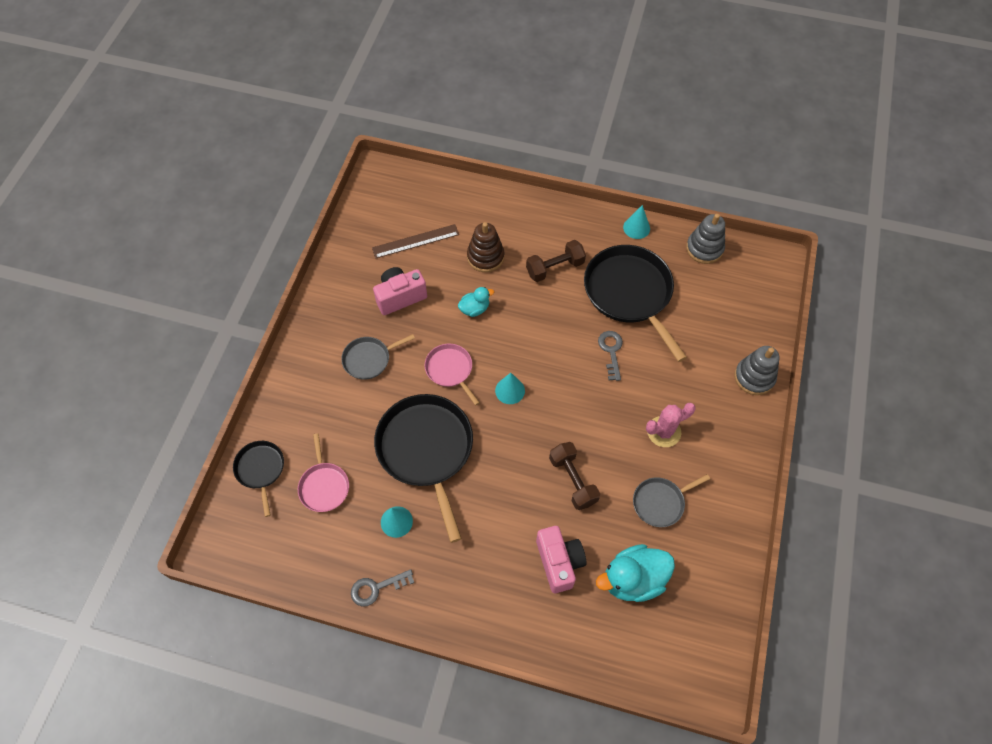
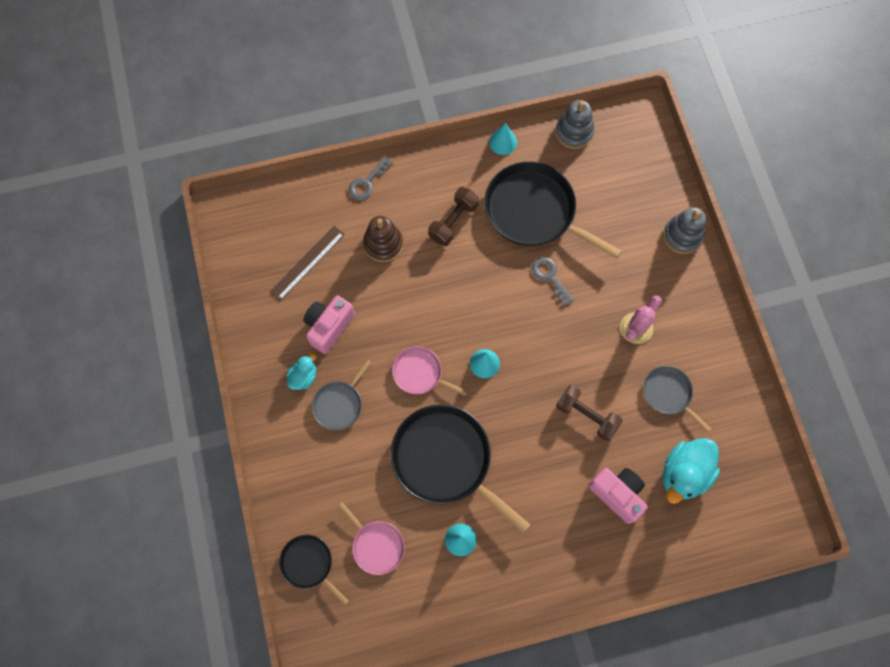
camera: 30 degrees left, 10 degrees up
grey key [351,569,414,607] -> grey key moved to [349,157,393,200]
turquoise duck [458,287,494,317] -> turquoise duck moved to [287,353,316,390]
grey pan [633,474,710,527] -> grey pan turned 105 degrees clockwise [643,366,711,432]

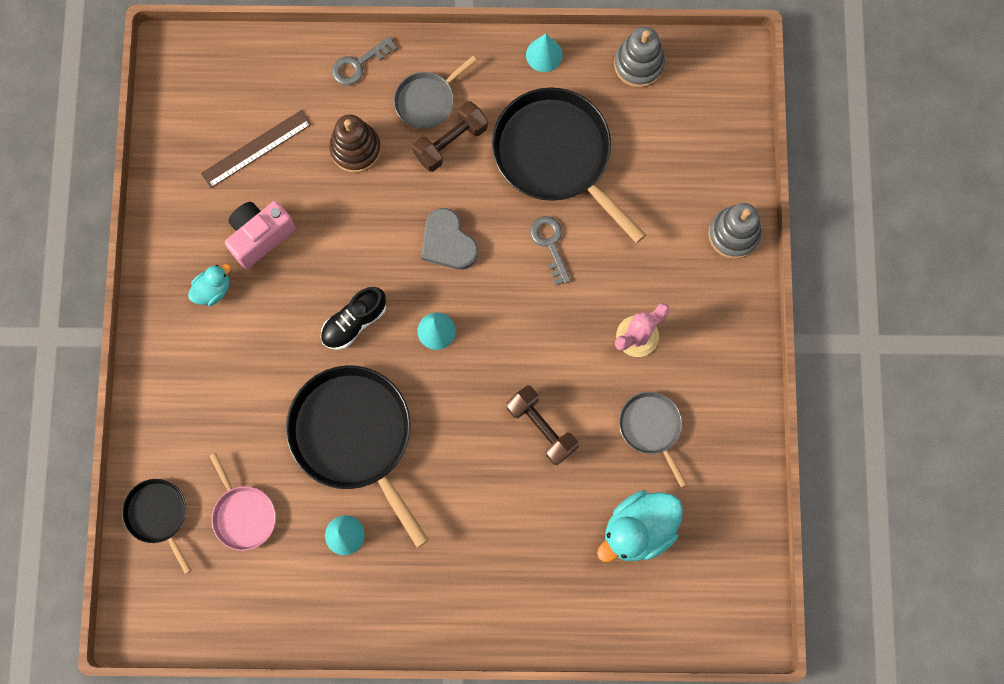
camera: 15 degrees right, 5 degrees up
grey pan [312,359,371,430] -> grey pan moved to [394,56,477,129]
pink pan [392,347,468,396] -> black shoe [320,287,386,350]
pink camera [588,468,648,524] -> none
none -> grey heart [421,208,478,269]

